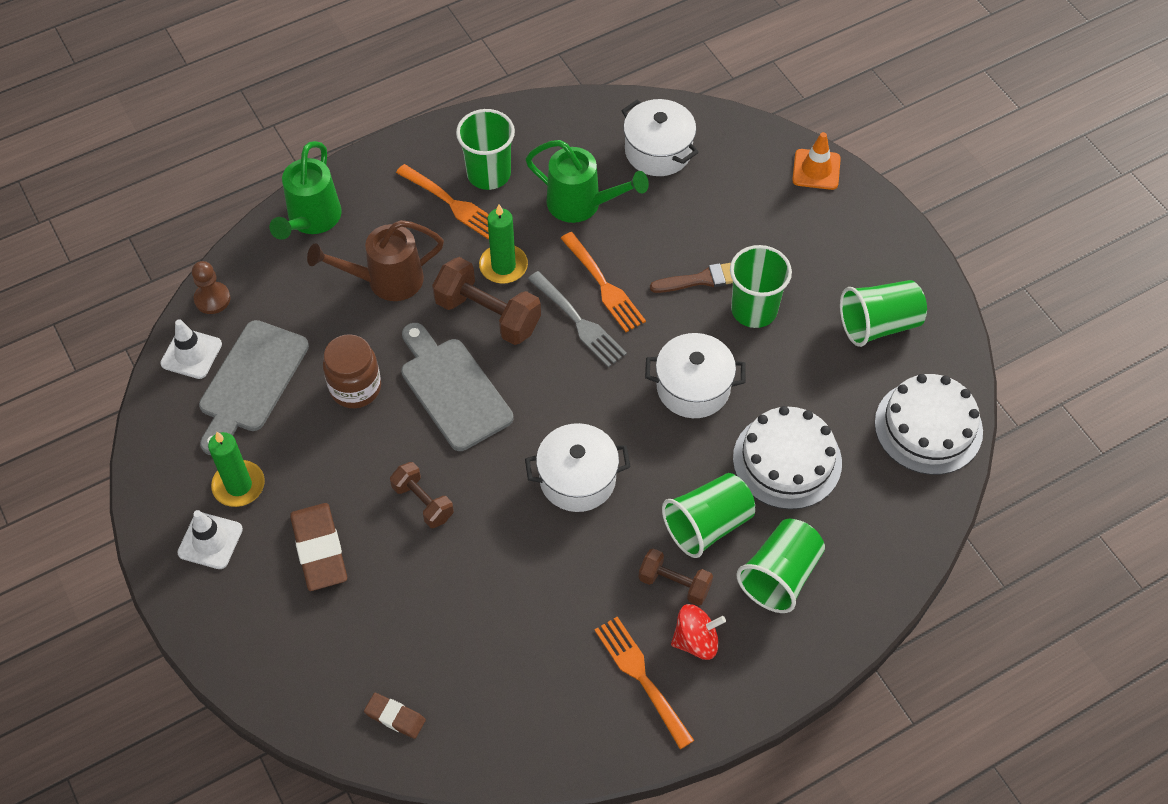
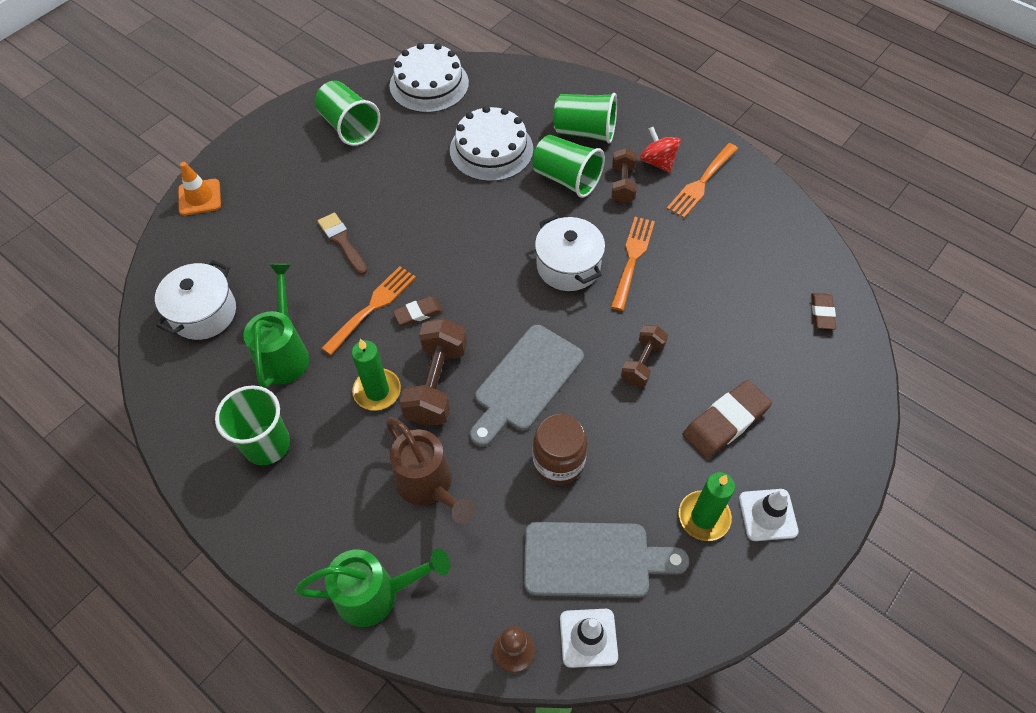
camera: 110 degrees left, 0 degrees up
orange fork [396,164,489,239] -> orange fork moved to [611,217,655,311]
grey fork [528,271,627,367] -> brown eraser [393,296,443,326]
white pot [645,333,746,418] -> none
green cup [730,245,792,328] -> none

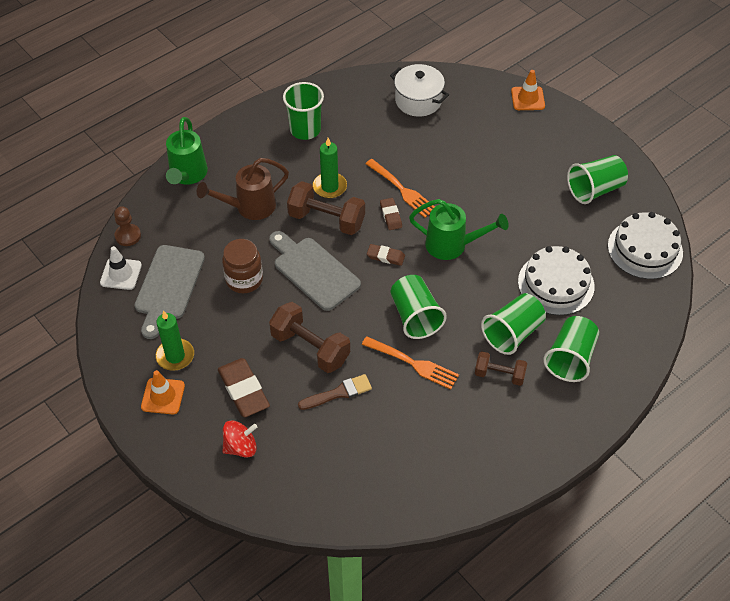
camera: 100 degrees right, 5 degrees down
green watering can [243,263,309,388] -> green watering can moved to [409,199,509,260]
brown brush [318,212,368,275] -> brown brush moved to [298,374,372,410]
white pot [535,215,605,291] -> green cup [391,275,447,339]
brown dumbbell [621,325,668,387] -> brown dumbbell [269,302,350,373], size x1.64
red spinning top [640,127,681,173] -> red spinning top moved to [222,420,257,458]
orange fork [667,143,738,218] -> none
white traffic cone [739,489,799,541] -> orange traffic cone [141,370,185,414]
brown eraser [811,293,836,330] -> brown eraser moved to [367,244,405,266]

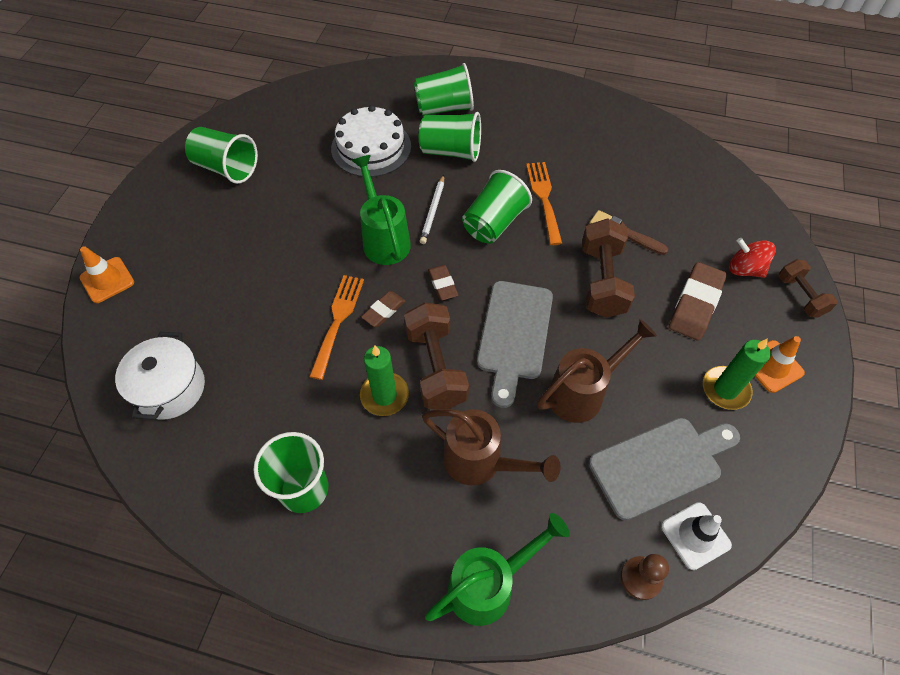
camera: 125 degrees left, 5 degrees up
brown jar [222,239,263,293] -> brown watering can [537,319,657,423]
brown dumbbell [475,351,527,386] -> brown dumbbell moved to [779,259,838,317]
white cake [608,212,683,279] -> none
none -> white pencil [420,175,444,244]

